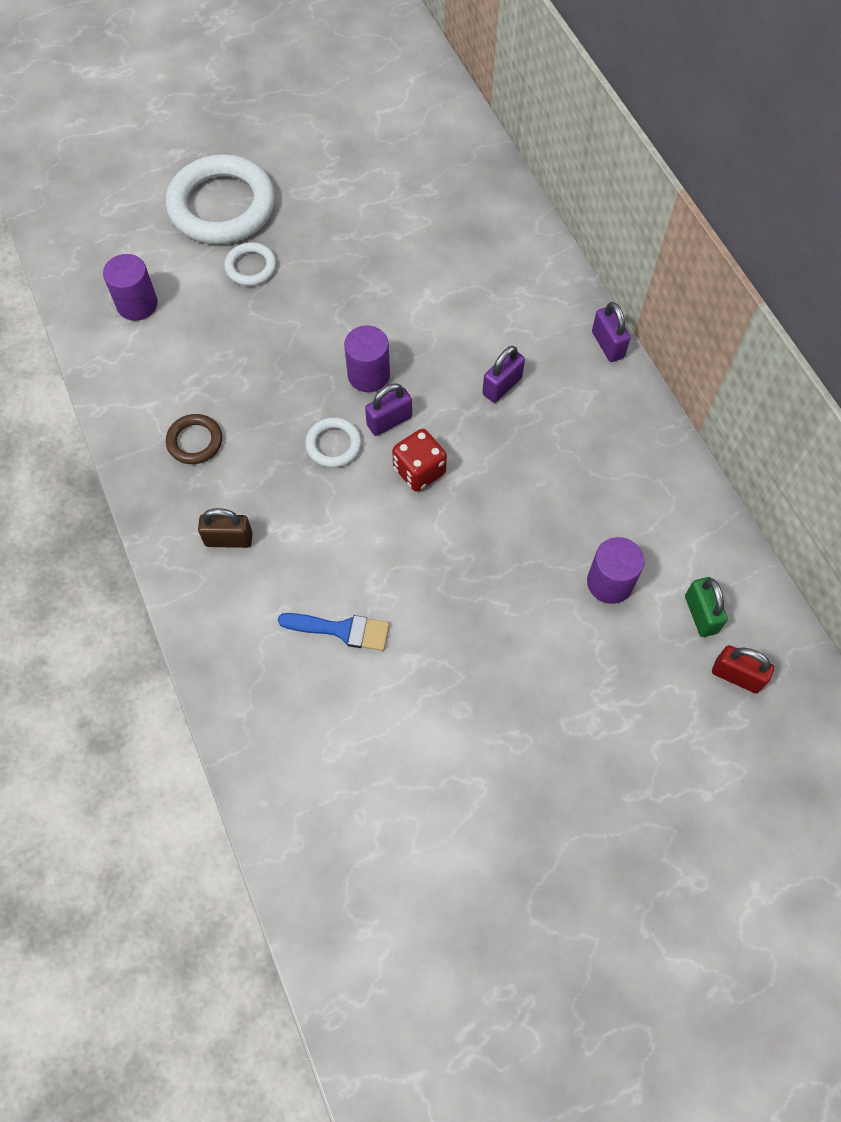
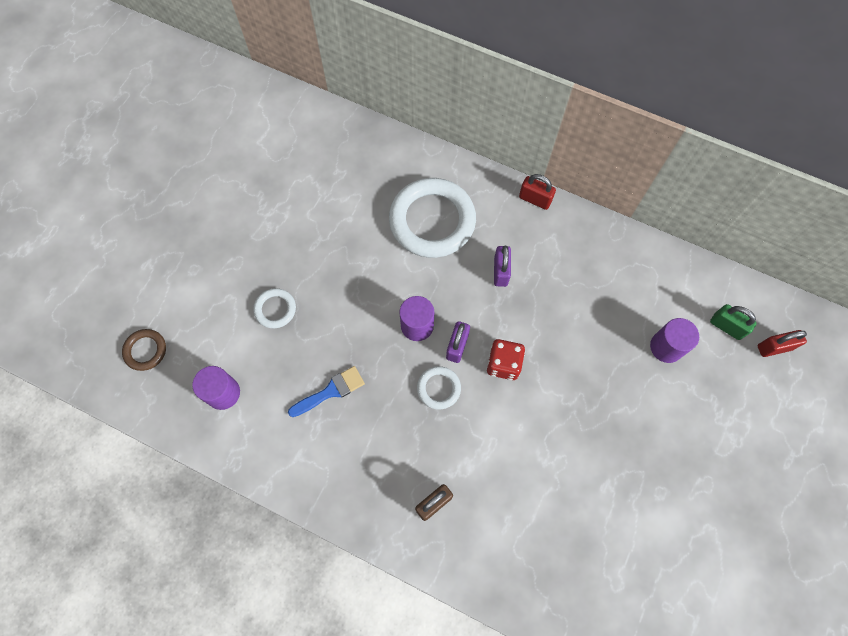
camera: 40 degrees left, 5 degrees up
white ring [166,154,275,244] -> white ring moved to [389,178,476,258]
brown ring [166,414,222,464] -> brown ring moved to [122,329,166,371]
blue brush [278,613,390,651] -> blue brush moved to [288,366,365,417]
purple padlock [592,302,630,362] -> red padlock [519,174,556,210]

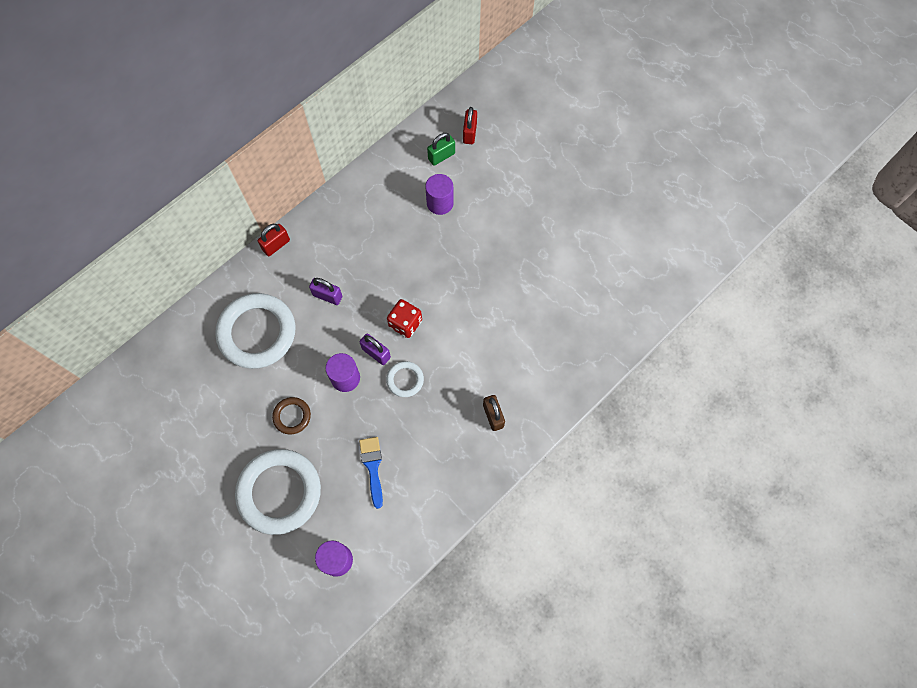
camera: 70 degrees left, 0 degrees up
brown ring [122,329,166,371] -> brown ring moved to [272,397,311,434]
white ring [253,288,296,328] -> white ring [235,449,321,535], size x2.15

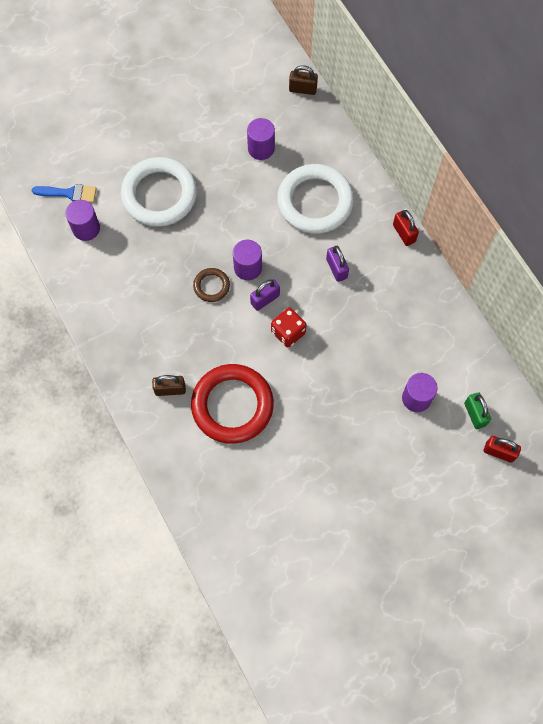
camera: 105 degrees right, 0 degrees up
brown ring [272,397,311,434] -> brown ring moved to [193,268,230,302]
purple padlock [309,278,342,305] -> purple padlock turned 60 degrees counterclockwise [326,246,349,282]
blue brush [359,437,383,509] -> blue brush moved to [32,184,97,203]
white ring [386,361,424,397] -> none
none -> red ring [191,364,274,444]
none -> purple cylinder [247,118,275,160]
none -> brown padlock [289,65,318,95]

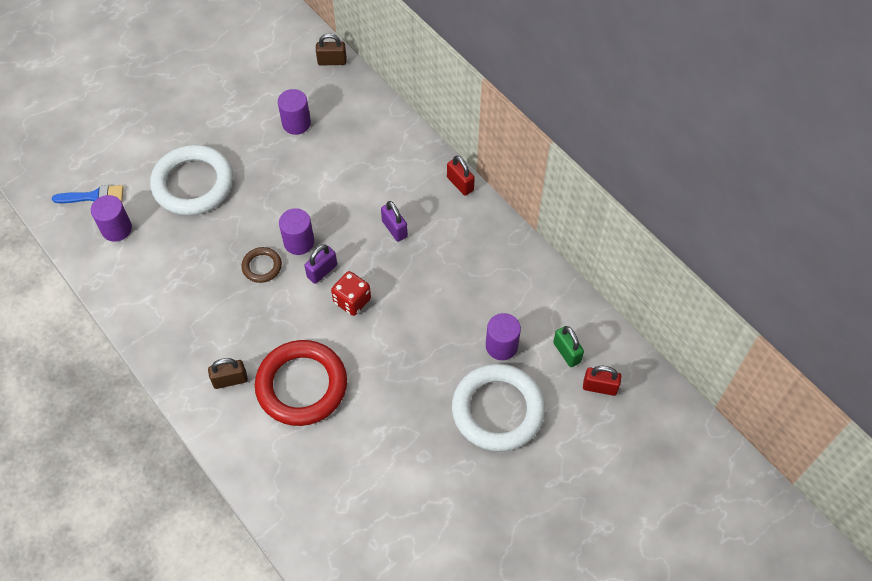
camera: 10 degrees left, 10 degrees down
white ring [277,164,354,234] -> white ring moved to [452,364,545,452]

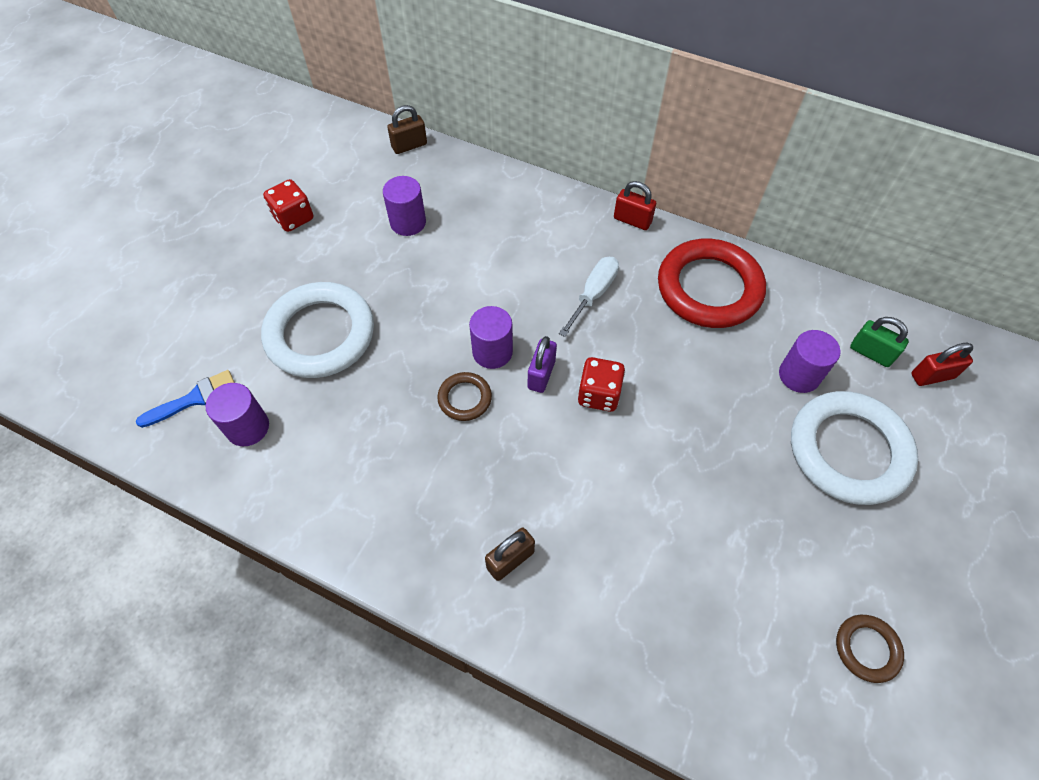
camera: 25 degrees left, 0 degrees up
red ring [255,340,347,426] -> red ring moved to [658,239,766,328]
purple padlock [381,201,408,242] -> white screwdriver [559,257,619,337]
none -> red dice [263,179,313,232]
none -> brown ring [836,615,904,683]

